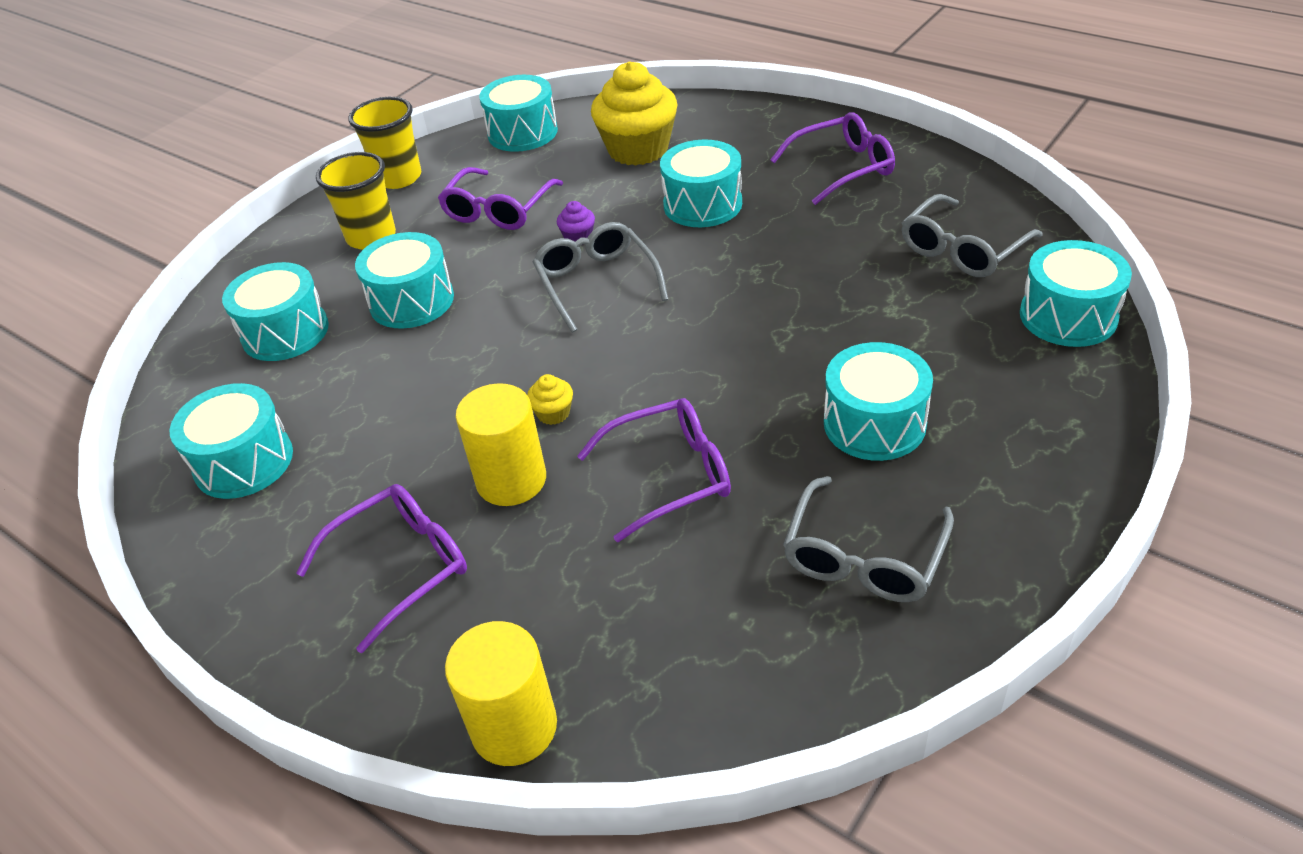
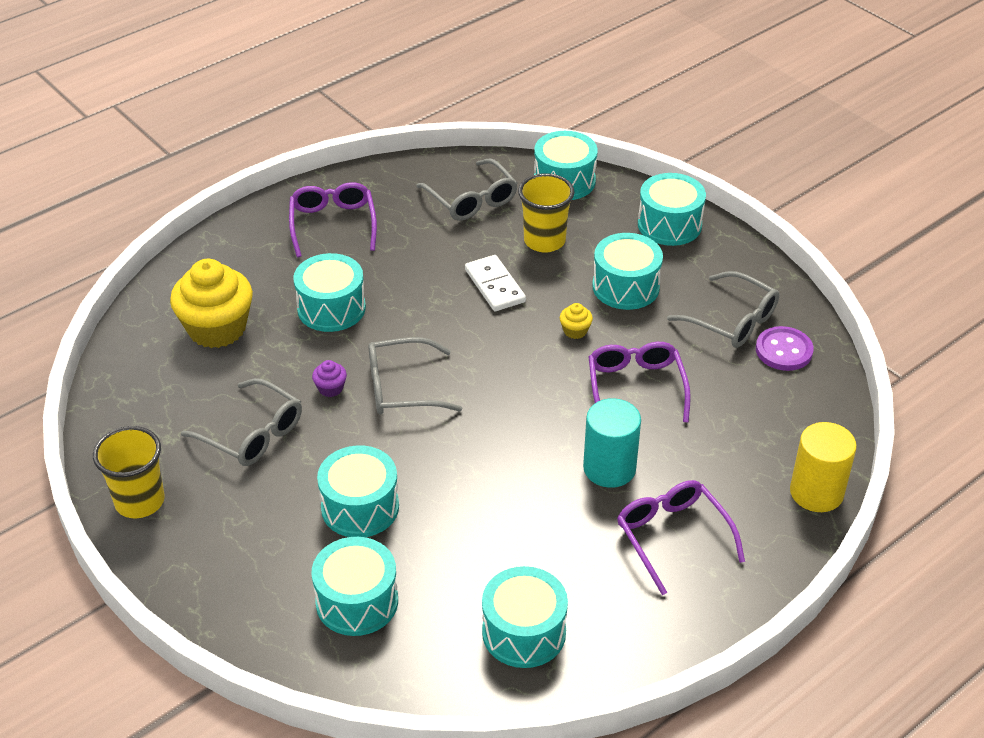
camera: 80 degrees left, 0 degrees up
yellow cup [316,152,396,250] -> yellow cup moved to [518,173,574,253]
purple glasses [438,167,563,230] -> grey glasses [181,378,302,466]
yellow cylinder [455,383,546,506] -> turquoise cylinder [583,398,641,488]
turquoise drum [479,75,558,152] -> turquoise drum moved to [638,173,706,246]
yellow cupcake [527,374,573,425] -> yellow cupcake moved to [560,303,593,339]
none -> white domino [465,255,526,311]
none -> purple button [756,326,814,371]

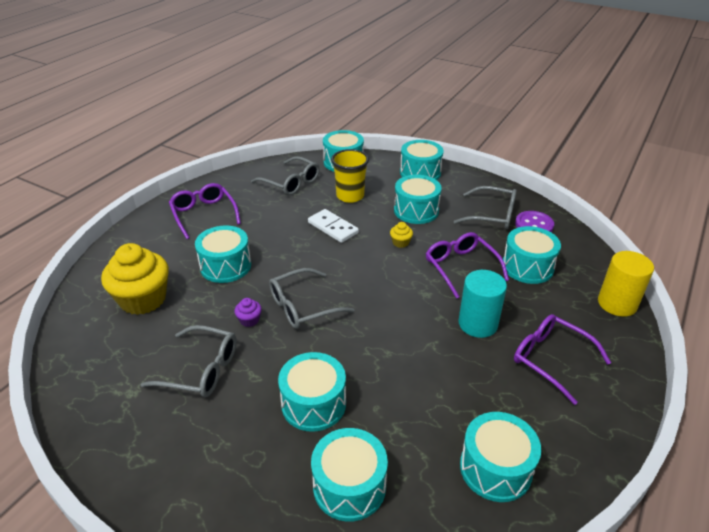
camera: 20 degrees left, 5 degrees down
yellow cup [93,426,165,518] -> none
none -> turquoise drum [503,226,561,284]

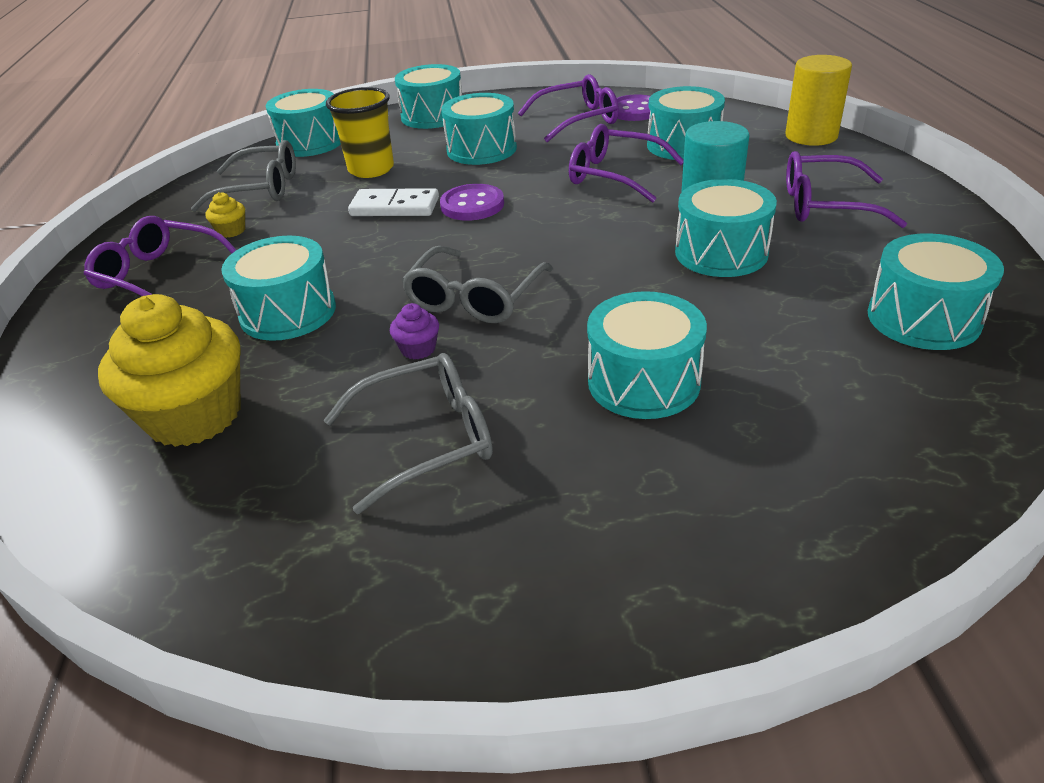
camera: 35 degrees left, 0 degrees up
turquoise drum [311,428,388,522] -> turquoise drum moved to [675,179,777,277]
yellow cupcake [390,222,413,248] -> yellow cupcake moved to [205,192,245,238]
grey glasses [454,186,517,229] -> purple glasses [518,74,619,142]
none -> purple button [440,184,504,221]

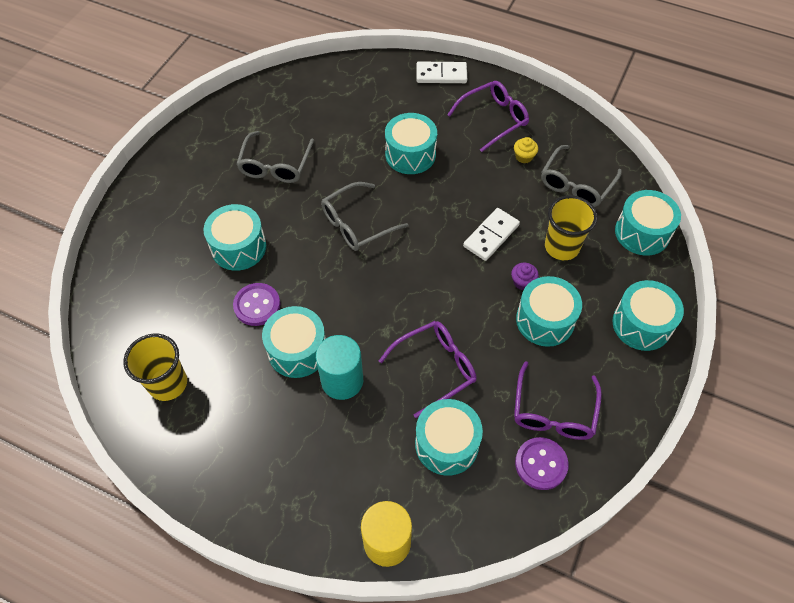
camera: 120 degrees right, 20 degrees up
yellow cupcake [98,294,241,447] -> none
purple cupcake [390,303,439,359] -> purple cupcake moved to [511,263,539,290]
grey glasses [401,246,553,323] -> grey glasses turned 90 degrees counterclockwise [321,182,409,251]
purple button [440,184,504,221] -> purple button moved to [233,283,280,326]
purple glasses [786,151,907,228] -> none
turquoise drum [868,233,1004,350] -> yellow cup [123,334,187,401]
none -> white domino [416,62,467,83]

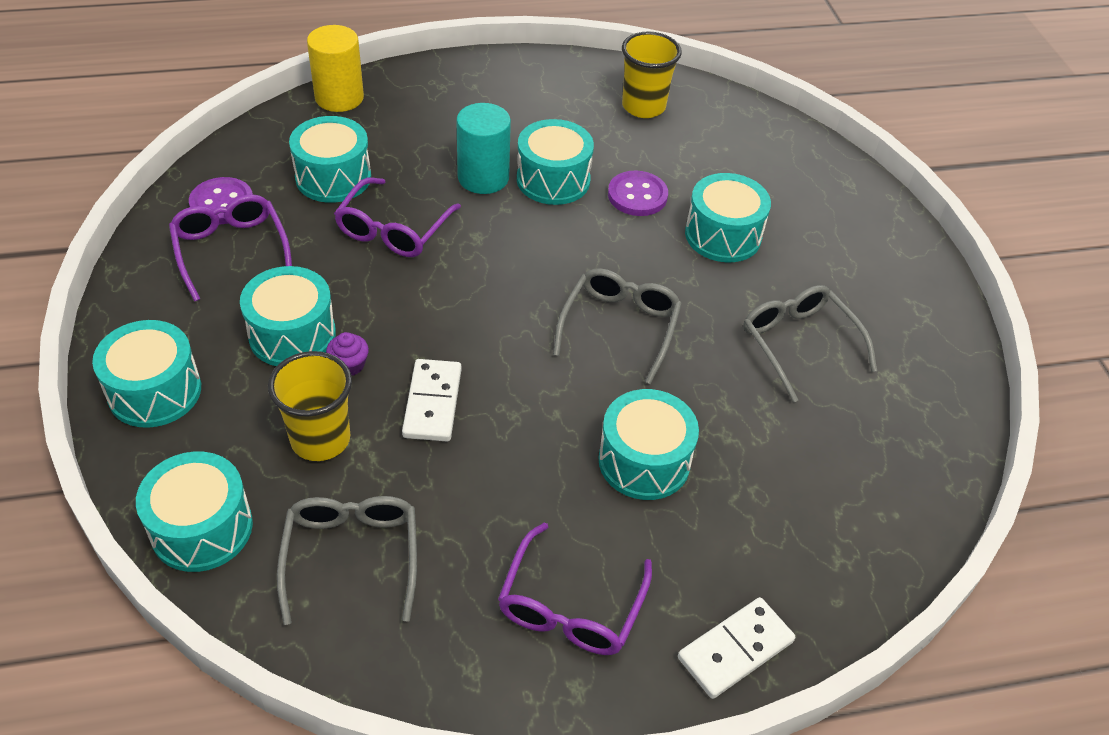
camera: 140 degrees right, 10 degrees down
yellow cupcake [514,137,538,164] -> none

